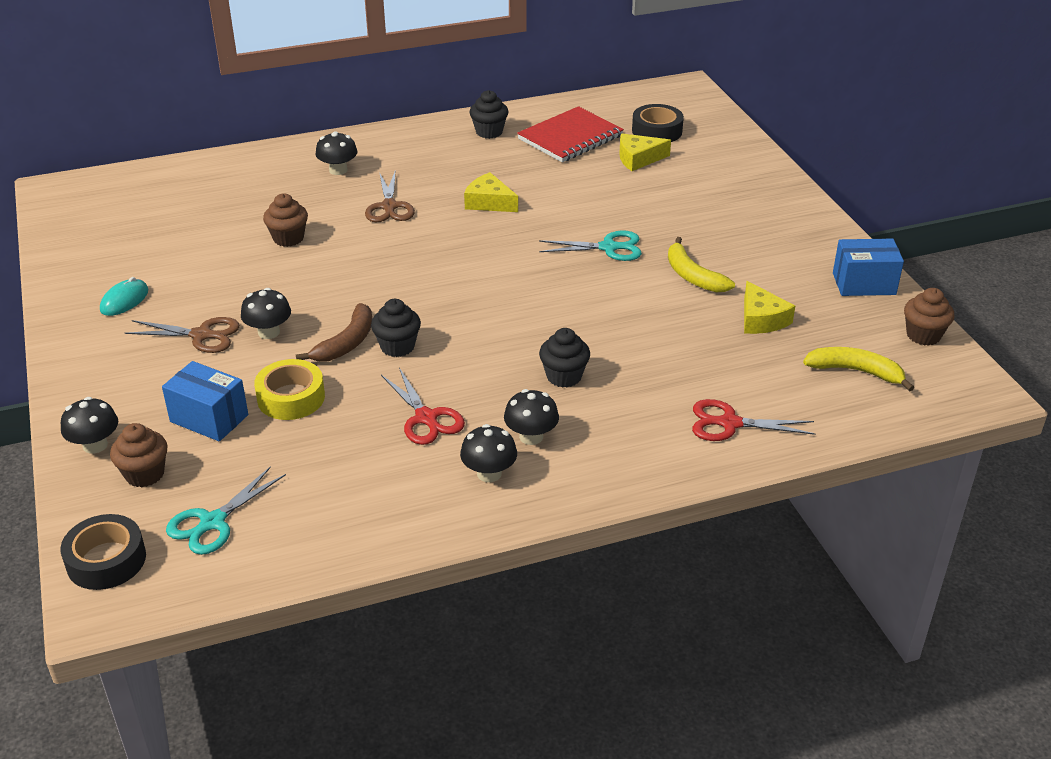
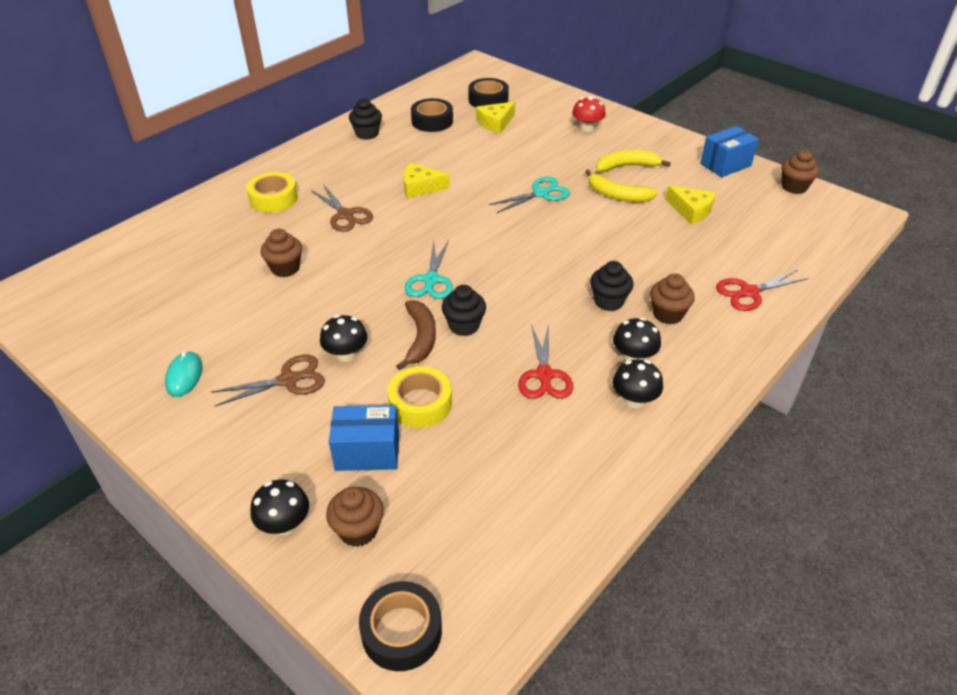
camera: 30 degrees left, 5 degrees up
turquoise scissors [166,466,286,555] -> turquoise scissors moved to [404,240,453,299]
black mushroom [315,131,358,175] -> yellow tape [246,172,298,213]
red scissors [381,368,465,445] -> red scissors turned 60 degrees clockwise [518,324,573,399]
red notebook [517,106,624,162] -> black tape [411,98,453,132]
yellow banana [803,347,914,391] -> yellow banana moved to [596,150,671,172]
none -> red mushroom [572,96,606,132]
none -> brown cupcake [650,273,695,324]

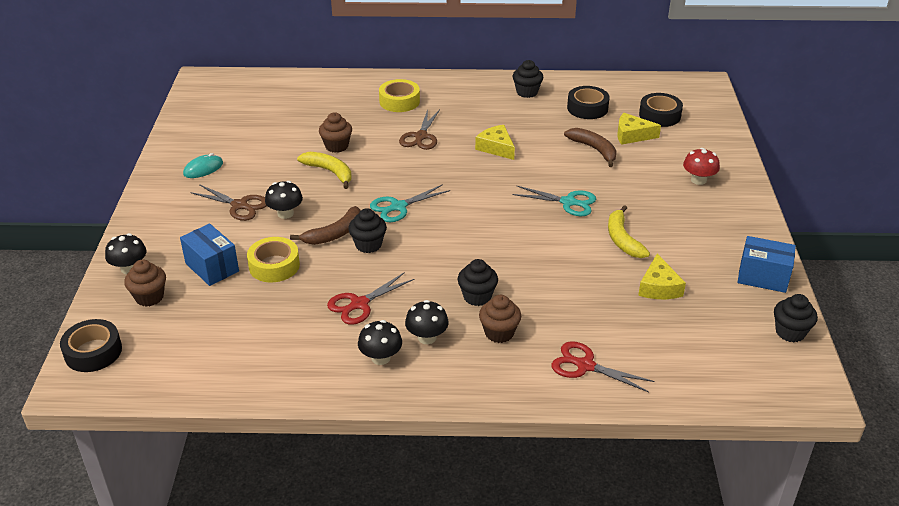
camera: 50 degrees right, 5 degrees down
yellow banana [596,150,671,172] -> yellow banana moved to [297,152,352,189]
brown cupcake [781,150,819,194] -> black cupcake [774,294,818,342]
none -> brown banana [564,128,617,167]

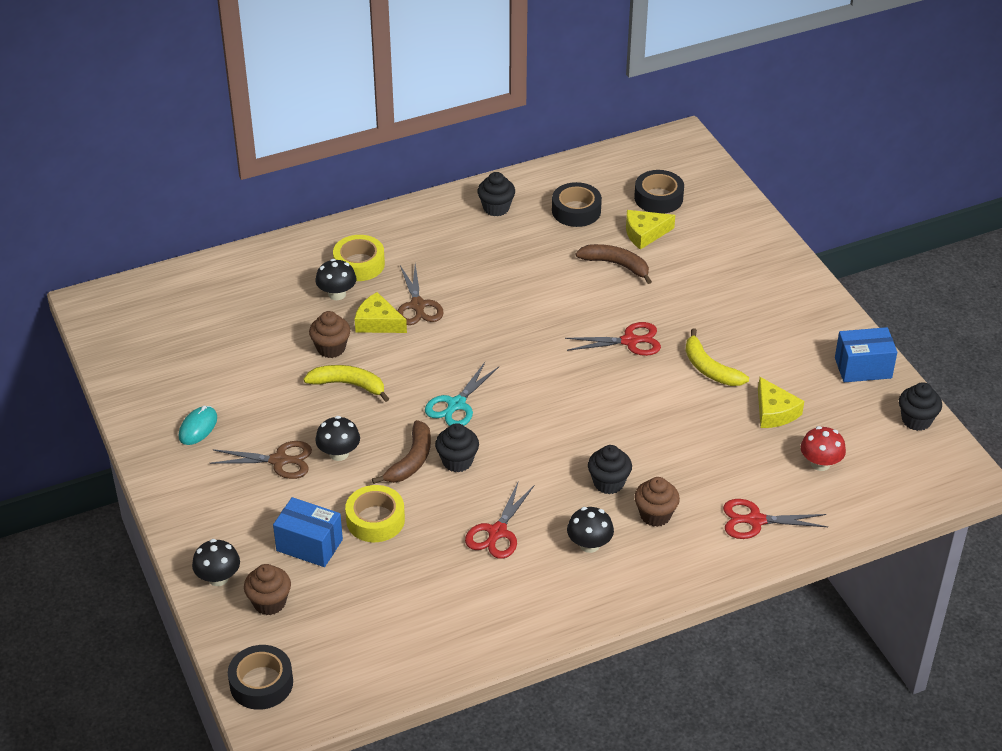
camera: 25 degrees left, 5 degrees up
black mushroom [358,320,402,365] -> black mushroom moved to [316,259,356,300]
yellow cheese [475,125,515,160] -> yellow cheese moved to [355,292,407,333]
turquoise scissors [512,185,596,216] -> red scissors [565,322,661,356]
red mushroom [683,148,720,185] -> red mushroom moved to [801,426,846,471]

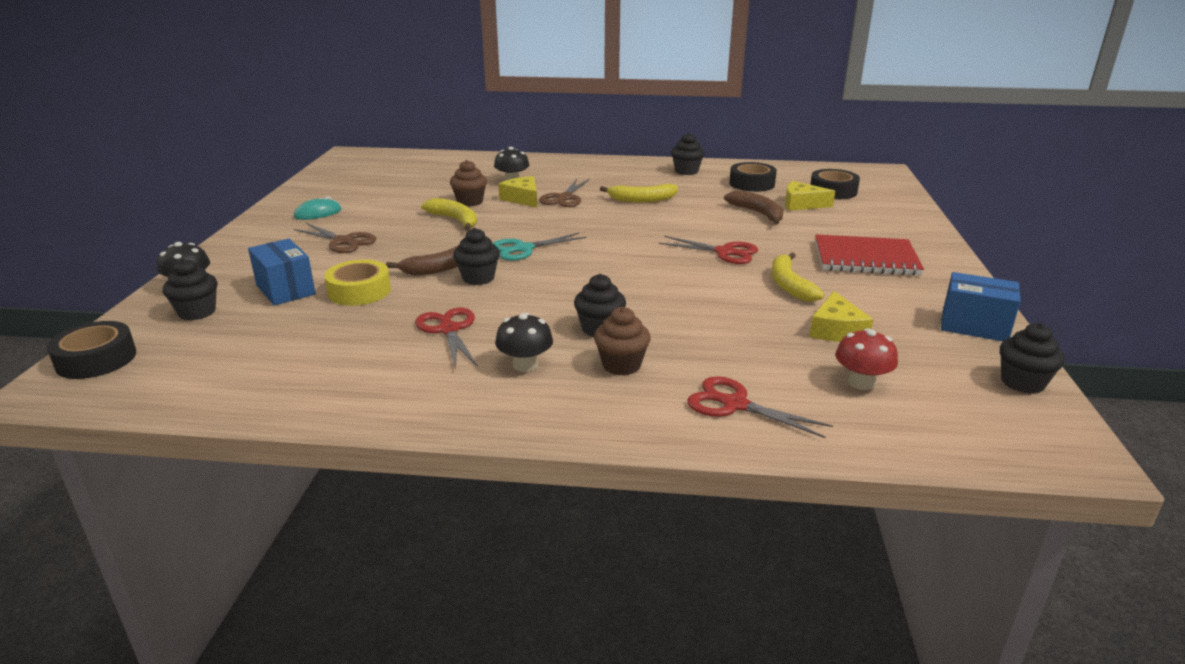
camera: 30 degrees right, 15 degrees down
brown cupcake [244,564,291,615] -> black cupcake [163,259,217,320]
black mushroom [315,416,360,461] -> none
yellow tape [333,235,385,281] -> none
red scissors [465,481,535,559] -> red scissors turned 105 degrees clockwise [415,307,478,369]
none -> yellow banana [600,184,678,203]
none -> red notebook [815,234,924,276]

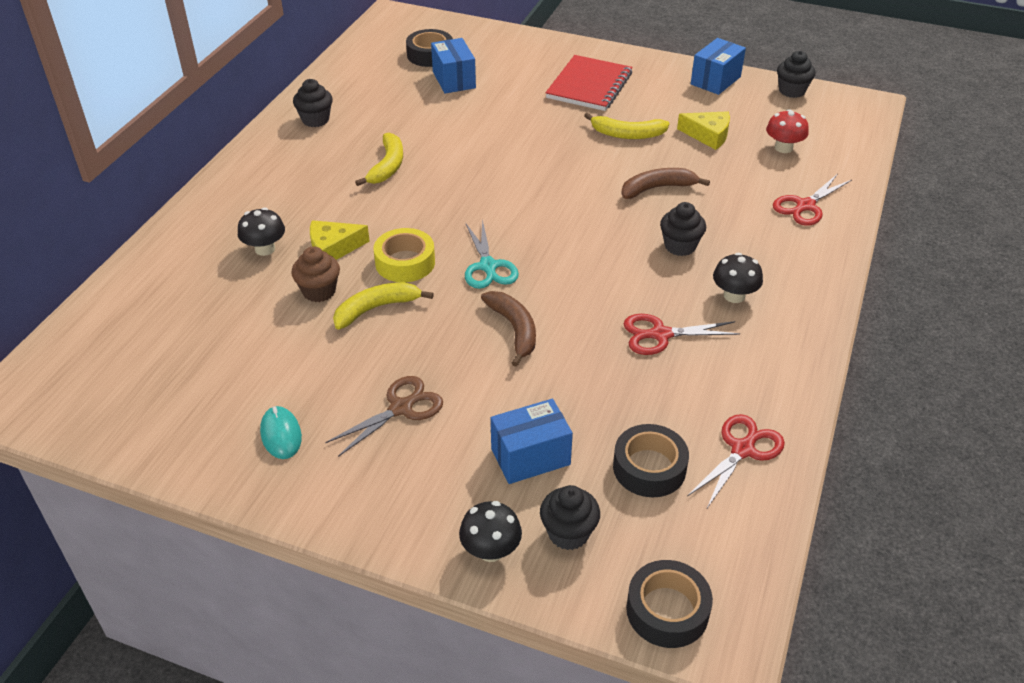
camera: 75 degrees left, 15 degrees up
yellow tape [324,260,391,306] -> yellow tape moved to [373,228,435,282]
black cupcake [453,228,500,285] -> none
brown scissors [539,179,590,207] -> none
brown cupcake [594,307,651,375] -> none
red scissors [659,236,758,264] -> red scissors moved to [687,414,785,508]
brown banana [724,190,784,224] -> brown banana moved to [621,168,710,199]
black tape [729,162,777,192] -> black tape moved to [613,424,689,497]
yellow cheese [785,181,835,211] -> blue box [431,38,476,93]

